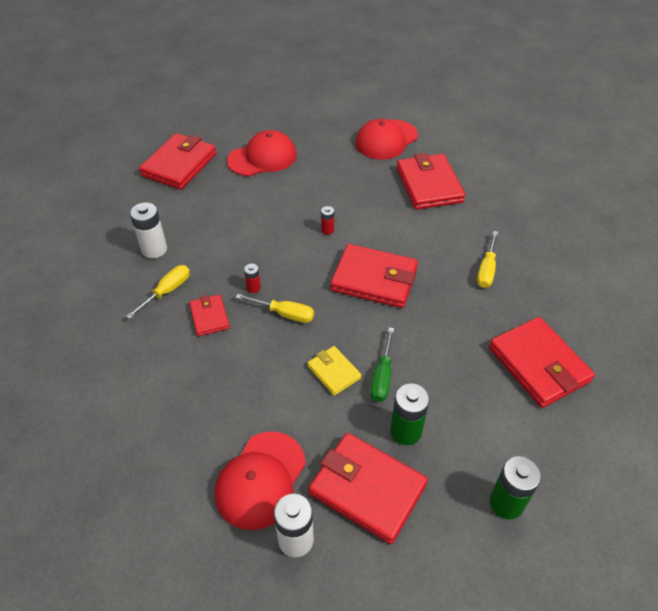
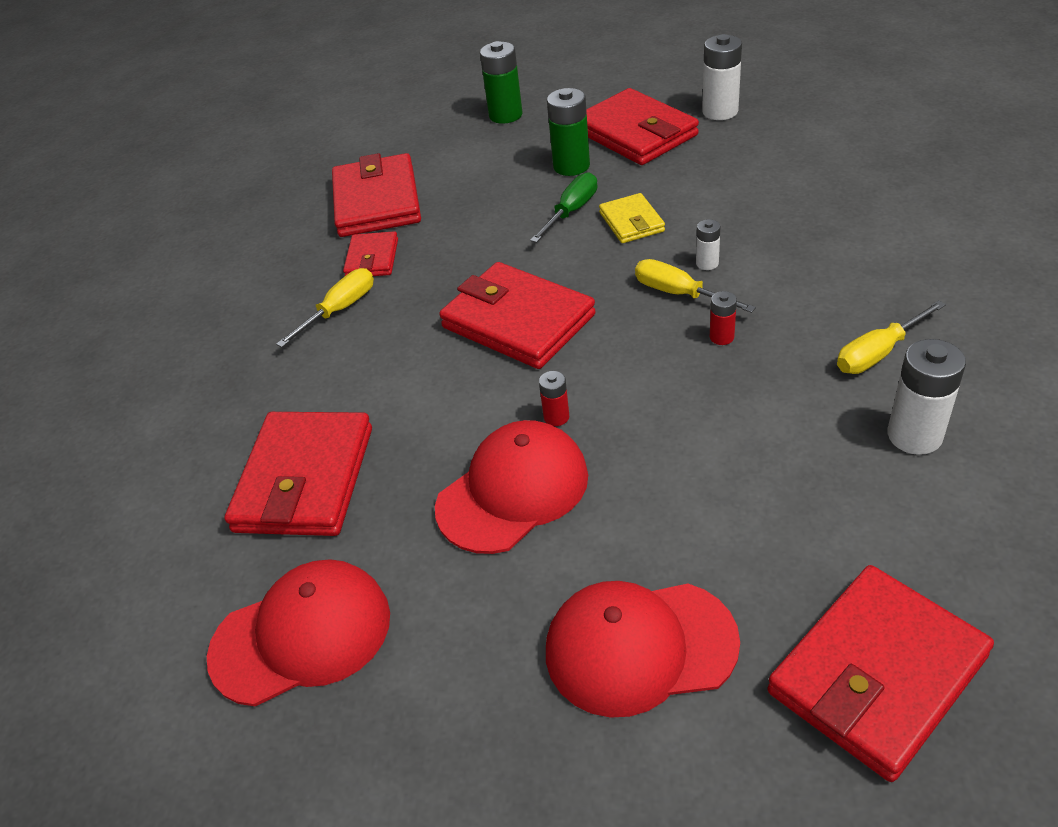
camera: 155 degrees left, 5 degrees down
red wallet [189,294,230,336] -> red wallet moved to [343,231,398,276]
red cap [215,432,306,530] -> red cap moved to [435,420,588,554]
none -> white battery [696,219,721,270]

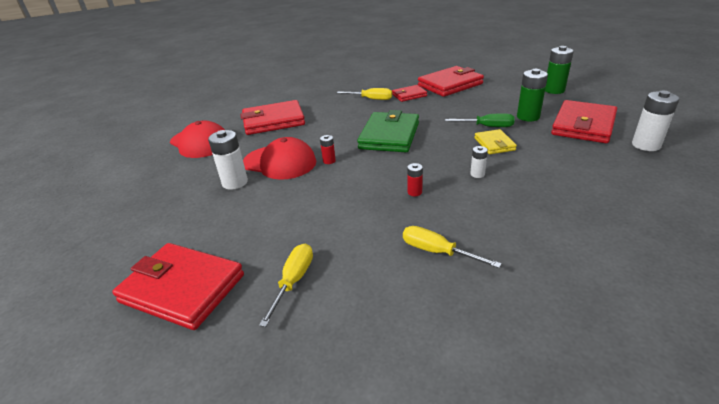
camera: 65 degrees right, 10 degrees down
red wallet [439,262,596,369] -> green wallet [357,110,419,152]
red cap [546,581,740,718] -> none
yellow wallet [599,193,665,243] -> yellow wallet turned 60 degrees counterclockwise [475,129,517,154]
yellow screwdriver [635,259,756,313] -> yellow screwdriver moved to [259,243,313,327]
white battery [888,339,966,455] -> white battery moved to [208,130,248,190]

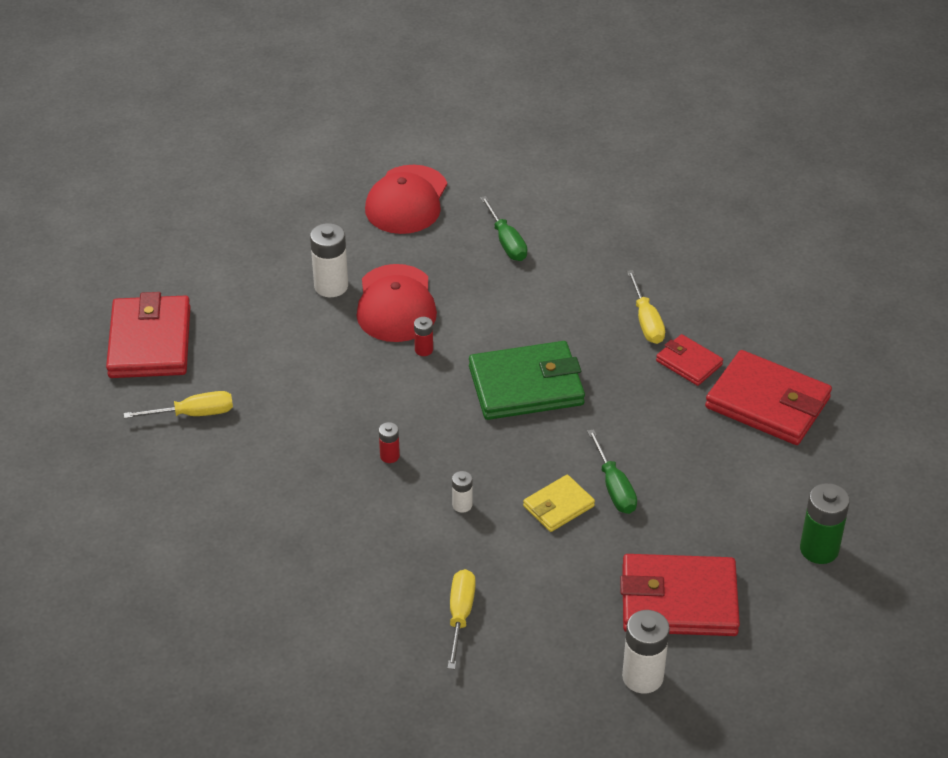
camera: 60 degrees right, 10 degrees up
red wallet [240,100,305,135] -> green screwdriver [480,196,527,261]
yellow screwdriver [403,226,502,268] -> yellow screwdriver moved to [447,569,476,670]
green battery [517,69,548,121] -> none

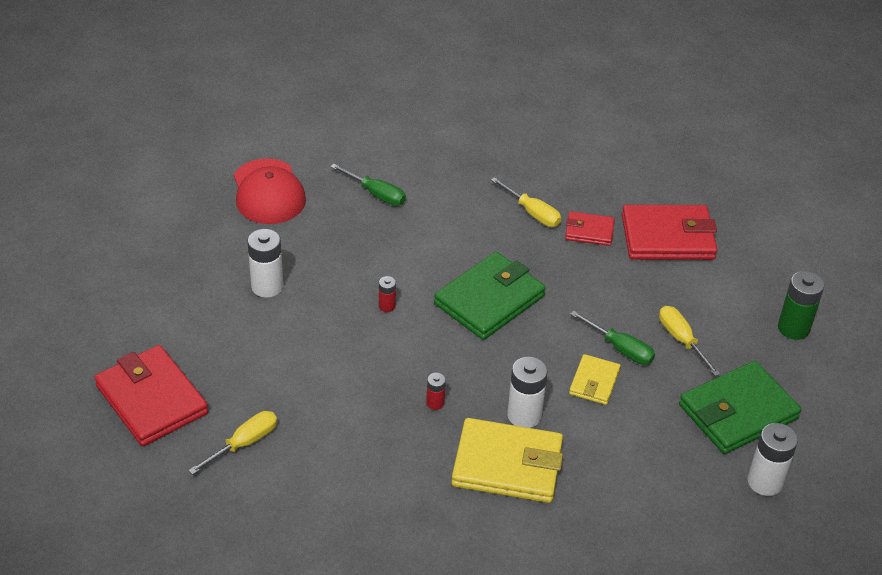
camera: 35 degrees left, 0 degrees up
red cap [356,264,437,342] -> none
yellow screwdriver [447,569,476,670] -> yellow screwdriver moved to [659,306,720,376]
white battery [452,471,472,513] -> white battery [507,357,548,428], size x1.90
red wallet [620,554,740,636] -> green wallet [679,361,802,454]
none -> yellow wallet [452,418,563,503]

